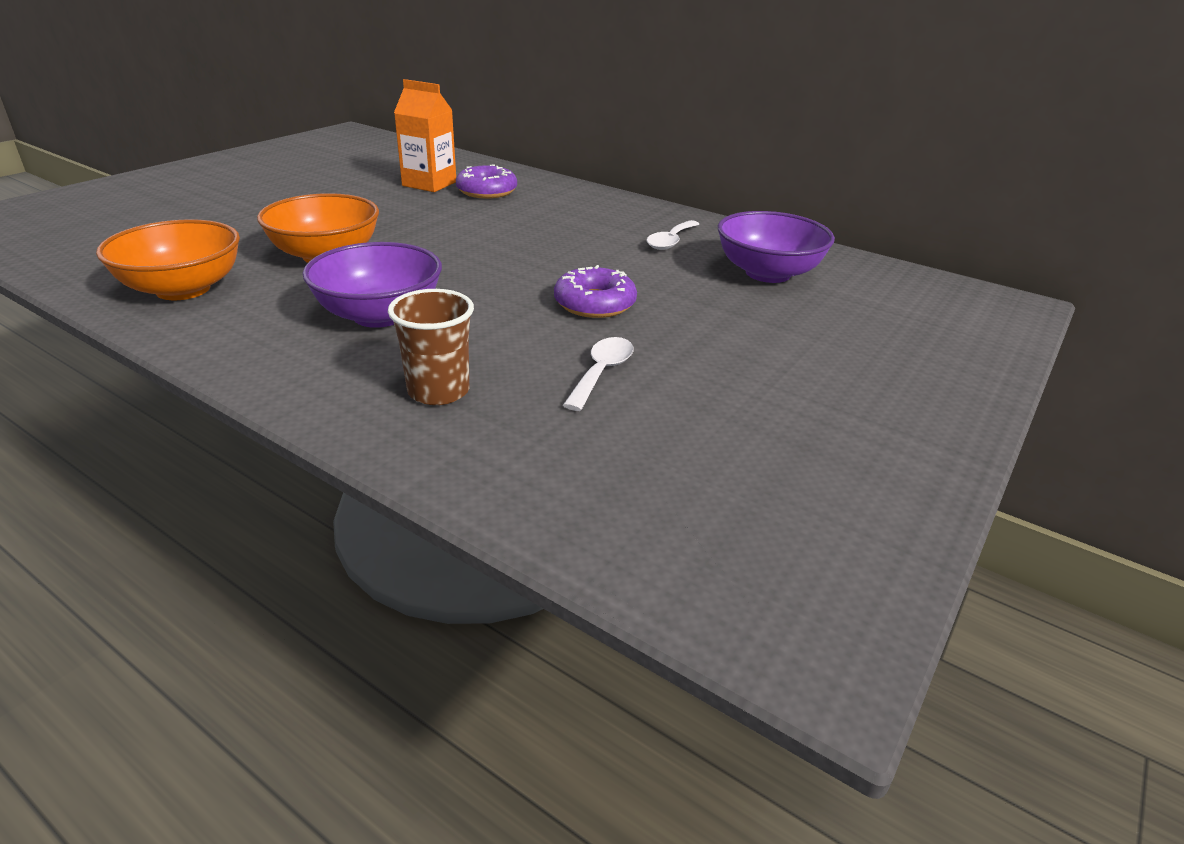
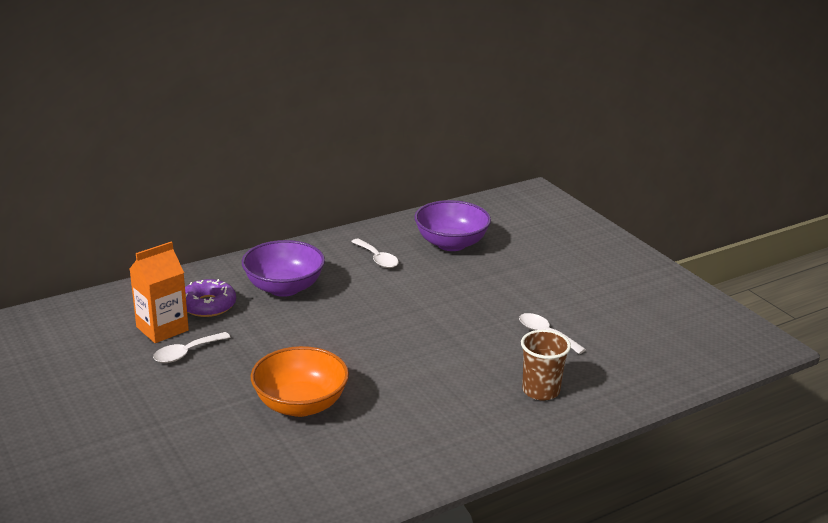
camera: 65 degrees left, 5 degrees down
orange bowl [96,219,240,300] -> none
purple bowl [302,242,442,328] -> purple bowl moved to [242,240,325,297]
purple donut [554,265,637,318] -> none
none -> white spoon [153,332,231,363]

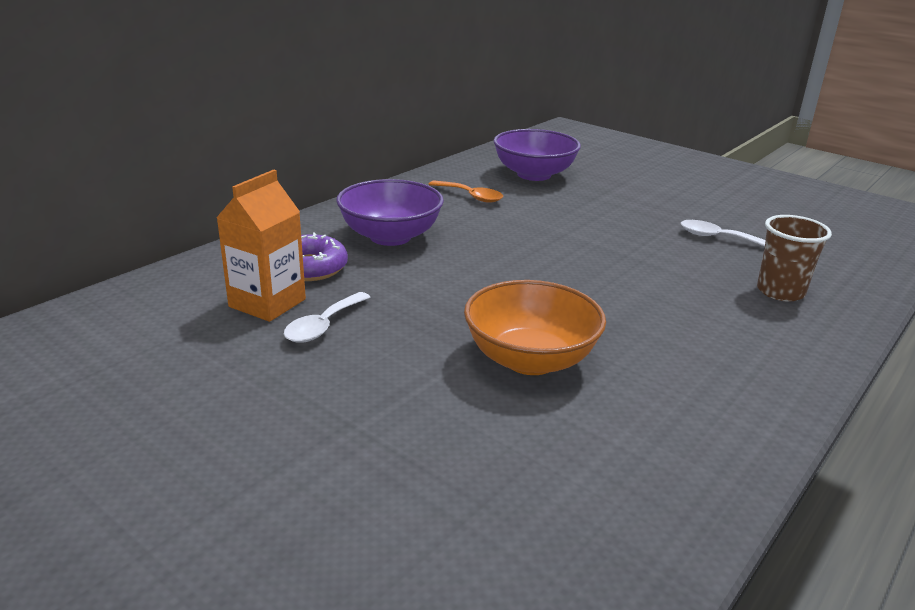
camera: 20 degrees left, 0 degrees up
white spoon [351,239,399,268] -> orange spoon [428,180,503,203]

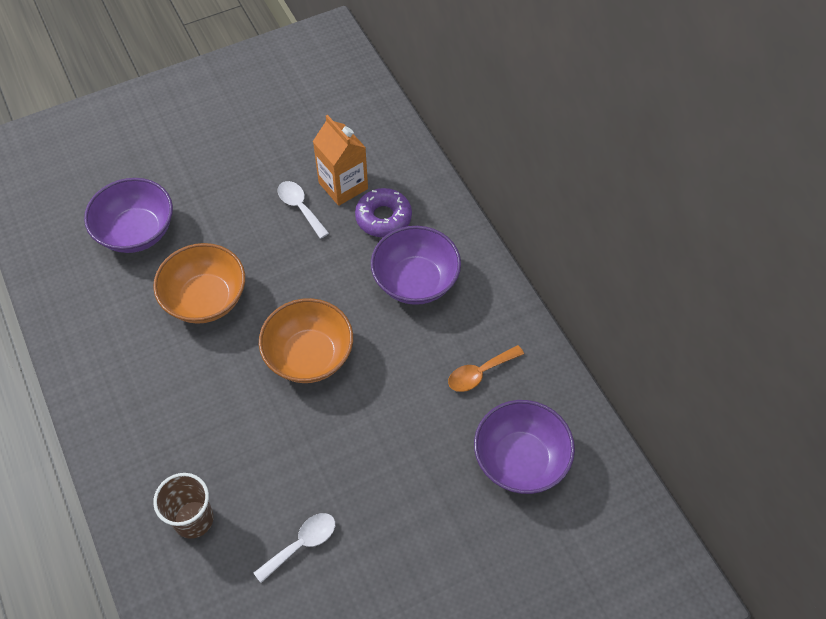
camera: 115 degrees right, 30 degrees up
none -> purple bowl [84,178,173,253]
none -> orange bowl [259,298,353,383]

